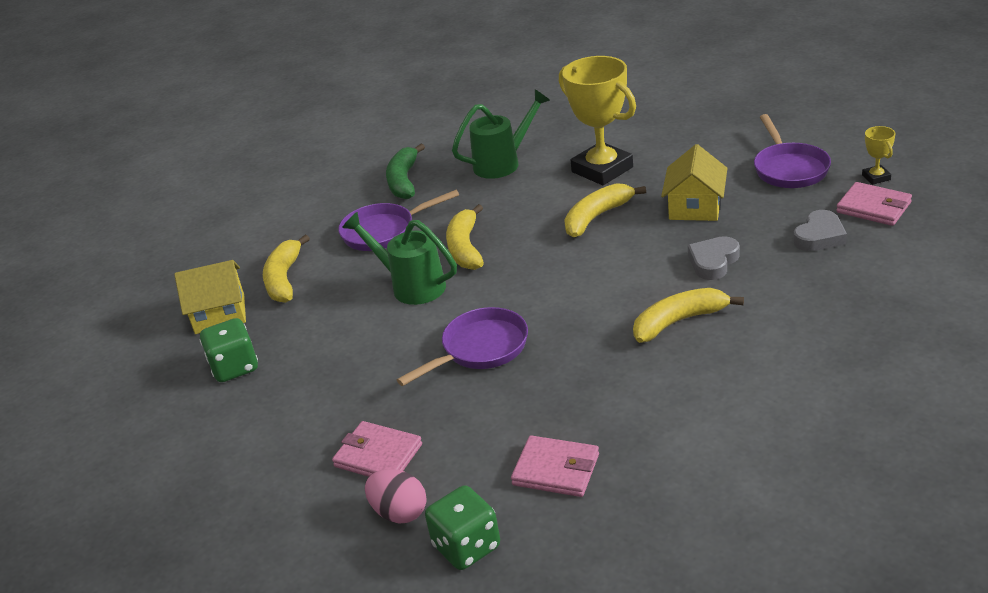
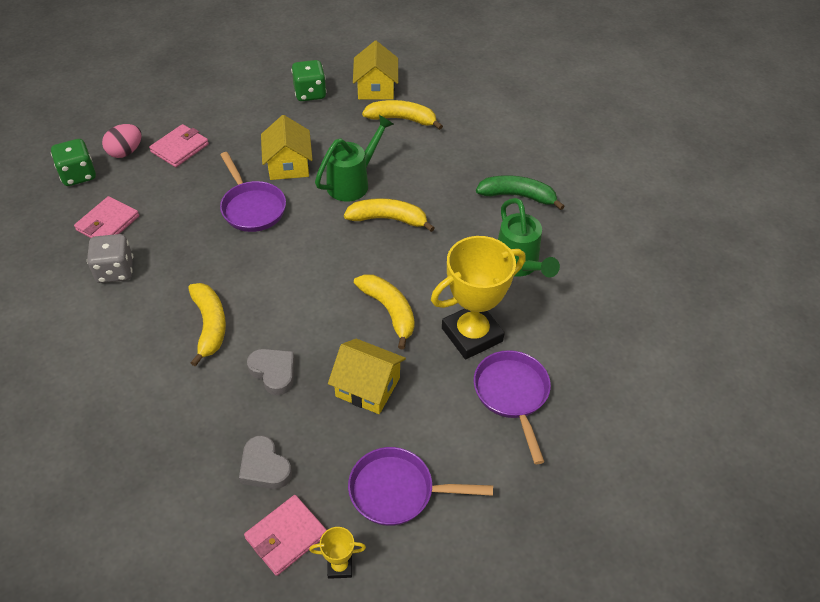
camera: 95 degrees right, 15 degrees up
purple pan [338,190,459,251] -> purple pan moved to [474,350,551,464]
none -> grey dice [87,234,133,283]
none -> yellow house [261,115,313,180]

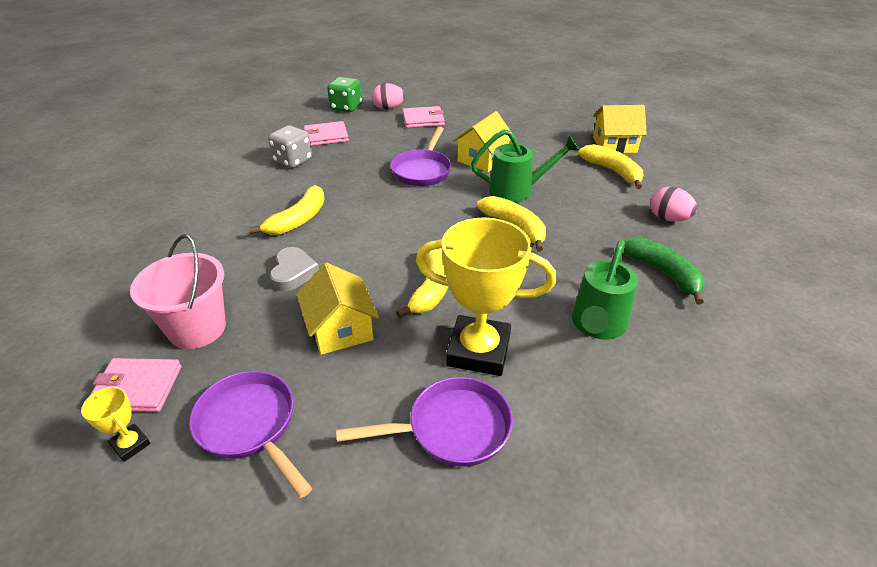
camera: 45 degrees right, 10 degrees down
grey heart [239,435,292,489] -> pink bucket [130,234,226,349]
green dice [291,60,327,101] -> none
yellow house [353,41,398,100] -> yellow house turned 45 degrees clockwise [593,105,647,154]
purple pan [474,350,551,464] -> purple pan turned 45 degrees clockwise [336,377,513,467]
none -> pink egg [650,187,697,222]

